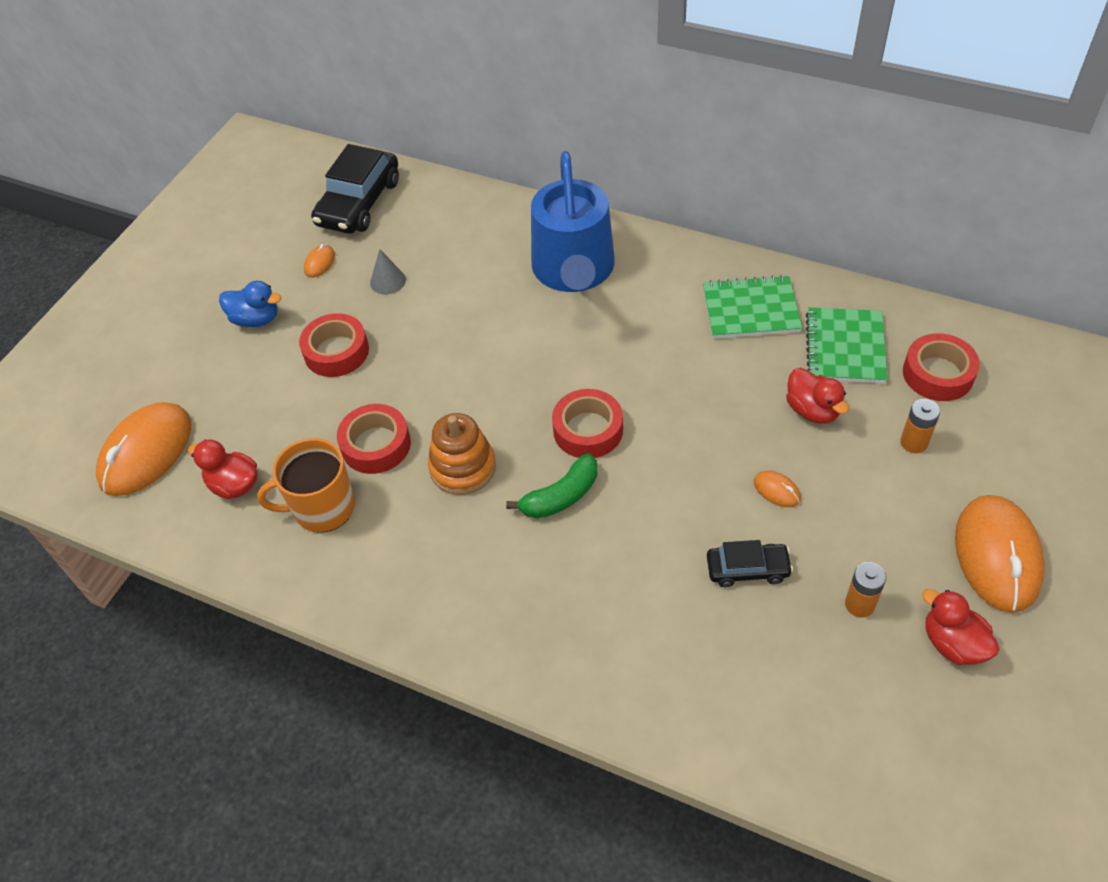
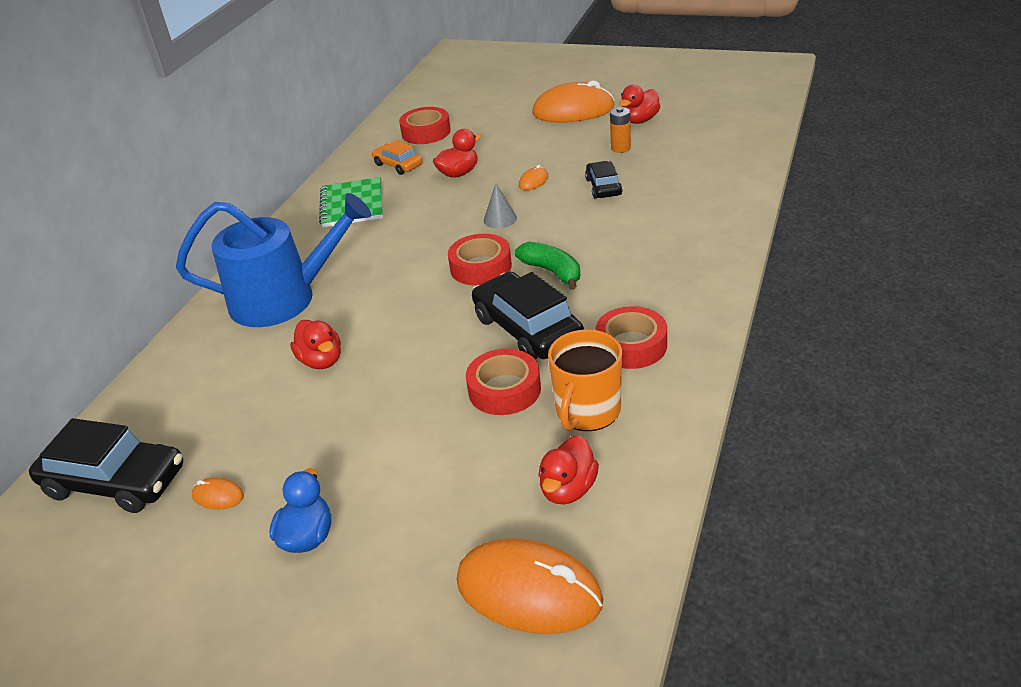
camera: 95 degrees left, 15 degrees down
orange mug [257,438,355,533] -> orange mug turned 45 degrees clockwise [548,330,622,431]
red tape [299,313,369,377] -> red tape moved to [595,306,667,369]
grey cone [370,249,406,295] -> grey cone moved to [484,183,517,228]
orange stacking toy [428,413,496,495] -> black car [472,272,584,360]
green notebook [806,307,888,384] -> orange car [372,140,422,175]
orange battery [900,399,940,453] -> none
none -> red duck [290,320,341,369]

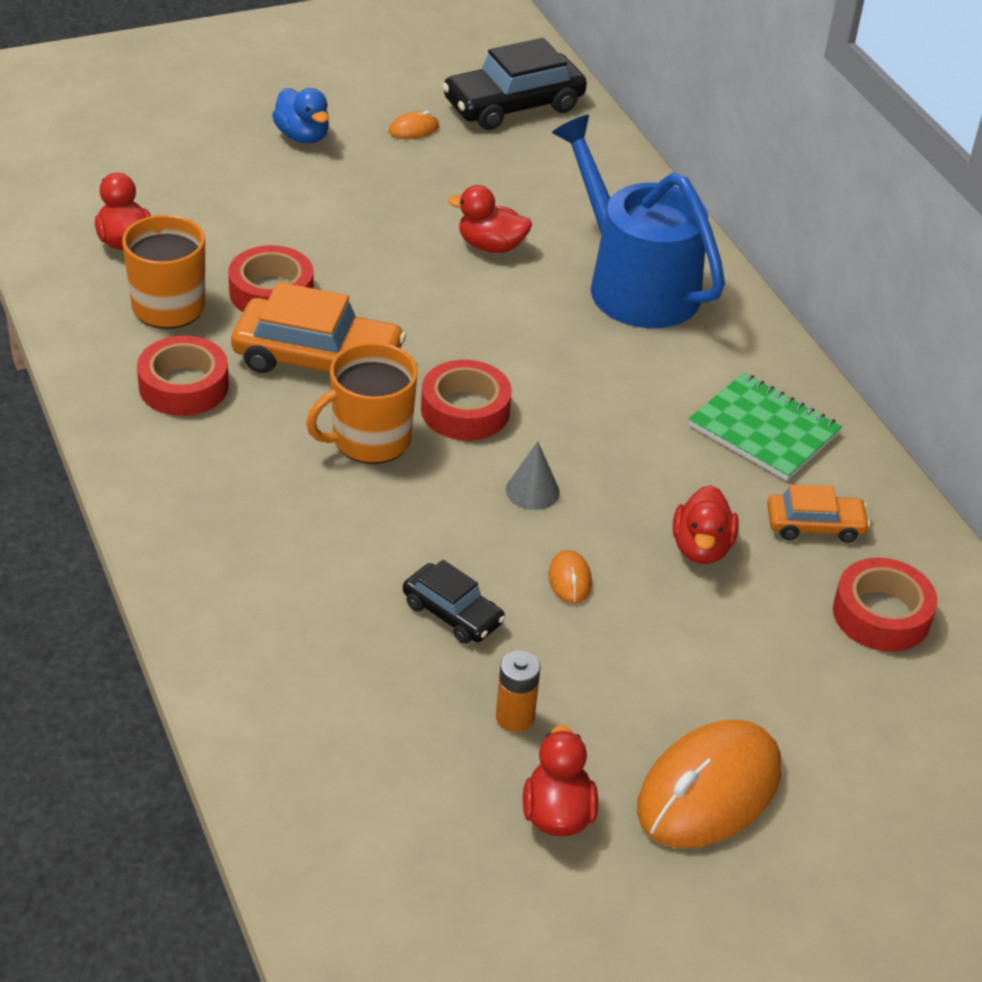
camera: 130 degrees right, 5 degrees up
blue watering can [176,193,371,327] -> blue watering can turned 105 degrees clockwise [552,115,725,328]
orange mouse [457,538,603,634] -> none
black car [472,272,584,360] -> orange car [231,282,406,373]
green banana [515,242,580,290] -> orange mug [306,342,418,464]

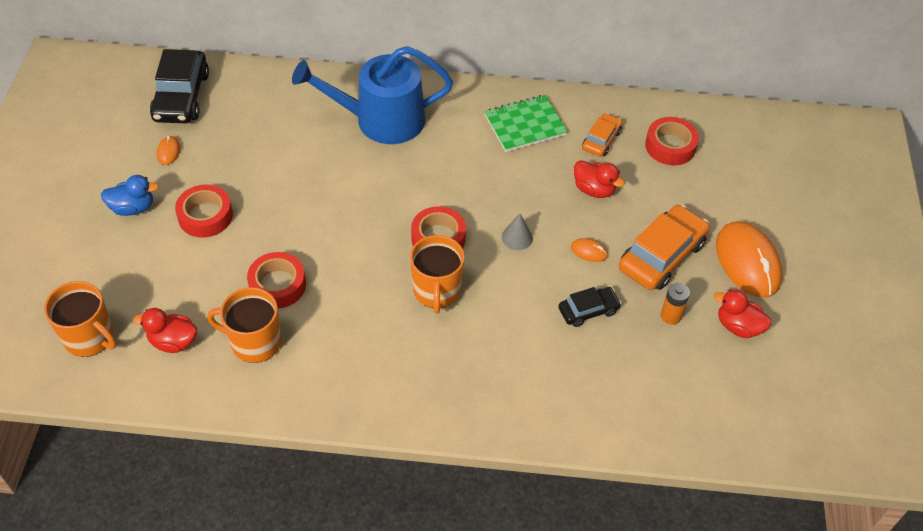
camera: 60 degrees left, 10 degrees up
red tape [137,336,229,416] -> red tape moved to [175,185,233,238]
orange car [231,282,406,373] -> orange car moved to [619,205,710,290]
red duck [448,185,532,253] -> none
none -> orange mug [44,281,116,357]

